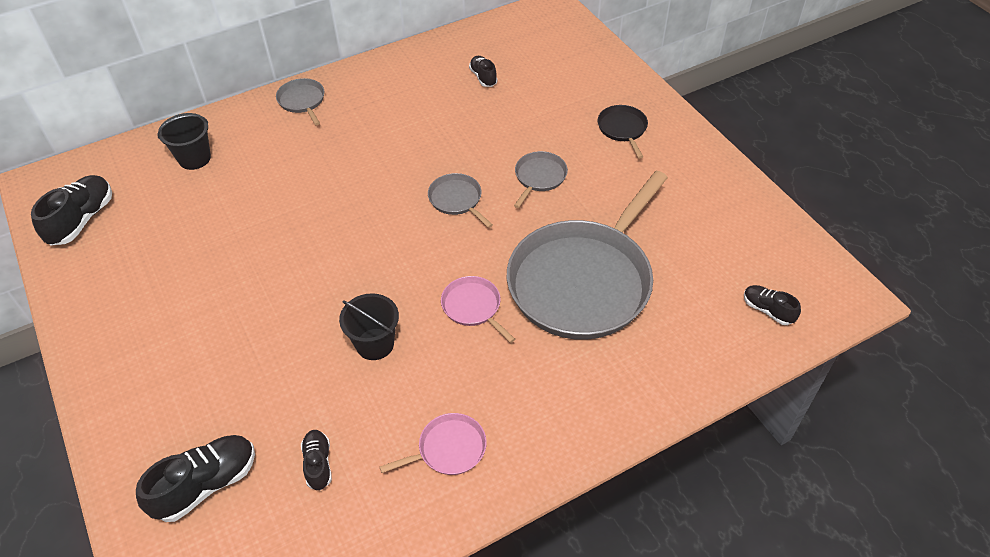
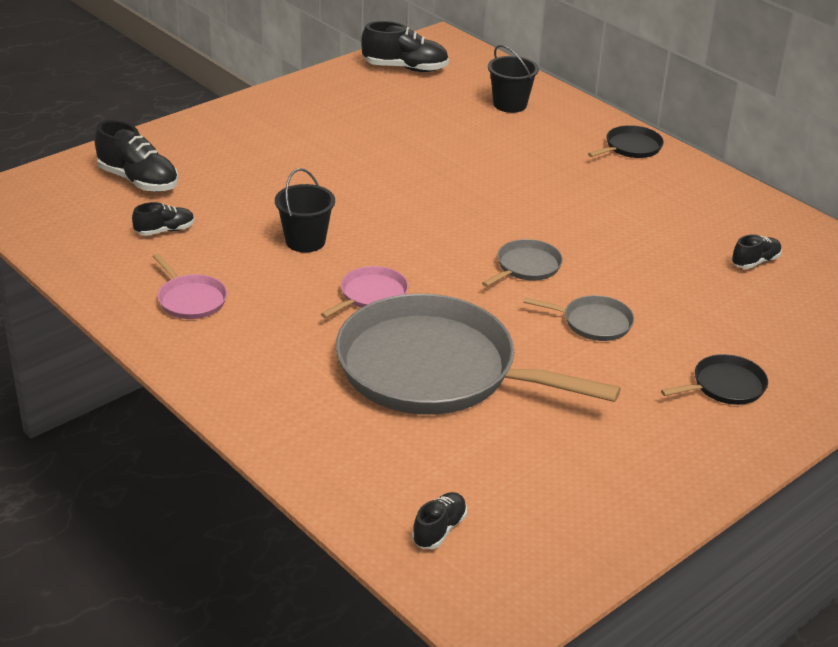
camera: 75 degrees right, 15 degrees down
grey pan [276,78,324,125] -> black pan [588,125,664,158]

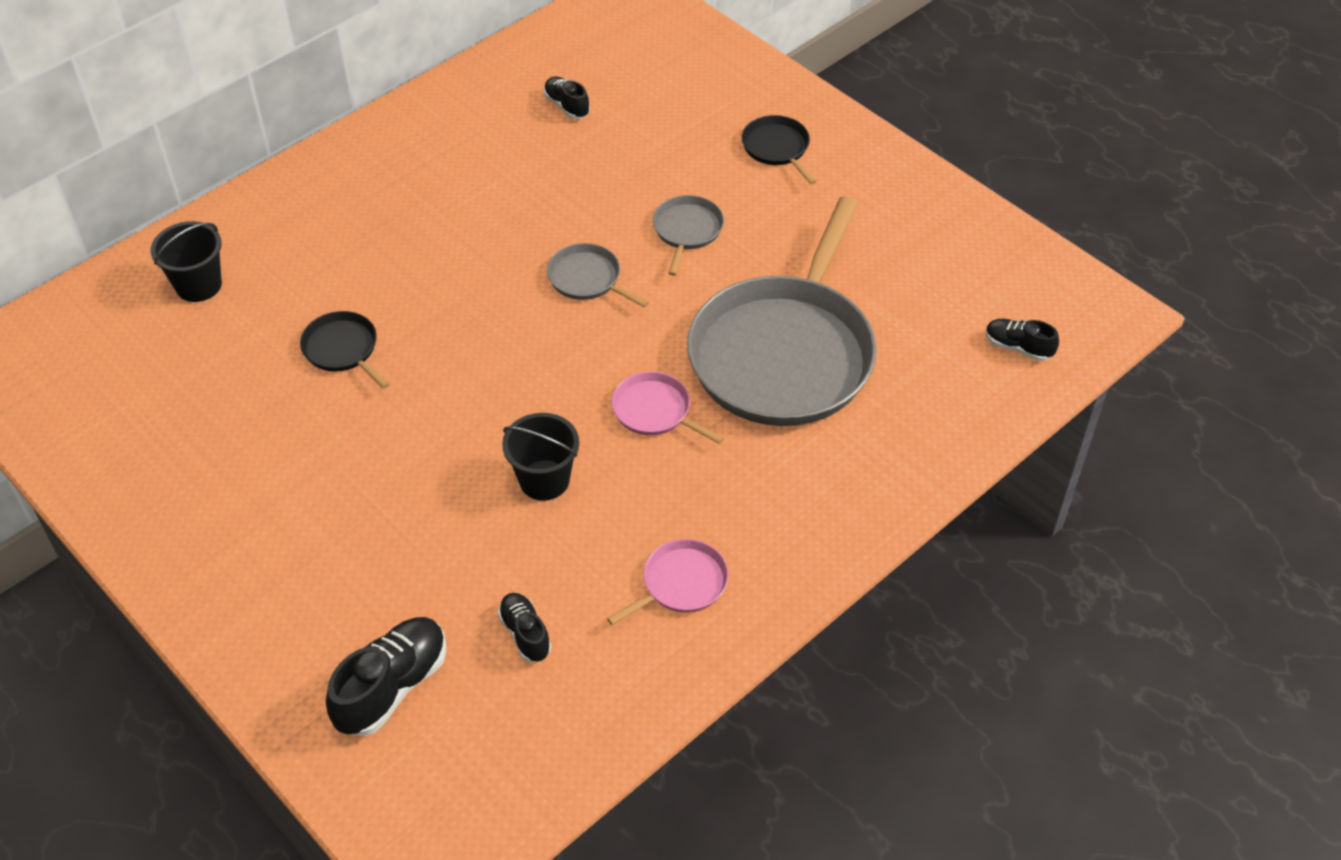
camera: 90 degrees left, 15 degrees up
black shoe [361,21,449,72] -> none
black pan [588,125,664,158] -> black pan moved to [300,311,390,389]

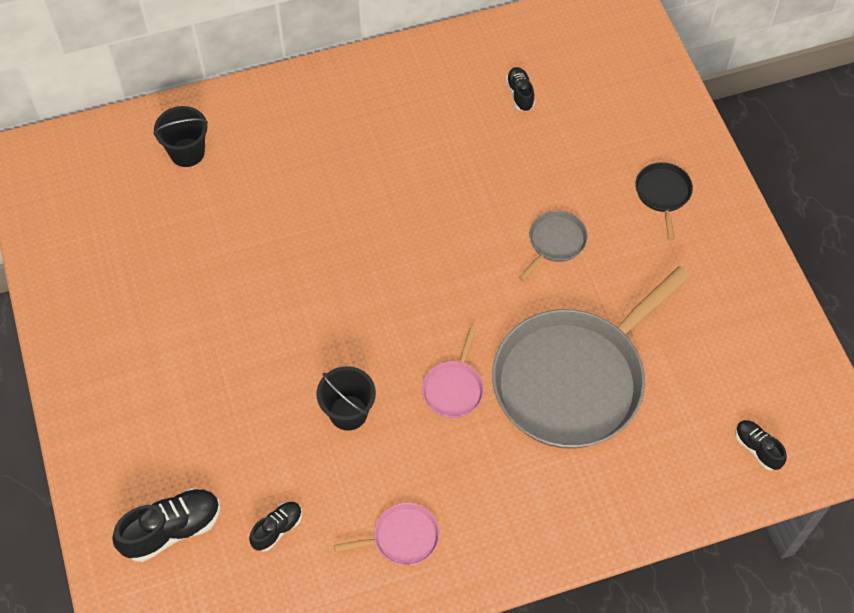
camera: 25 degrees right, 10 degrees up
black pan [300,311,390,389] -> none
black shoe [498,593,551,662] -> black shoe turned 45 degrees clockwise [249,502,302,552]
grey pan [547,243,649,308] -> none
pink pan [612,372,724,444] -> pink pan turned 135 degrees counterclockwise [422,328,484,418]

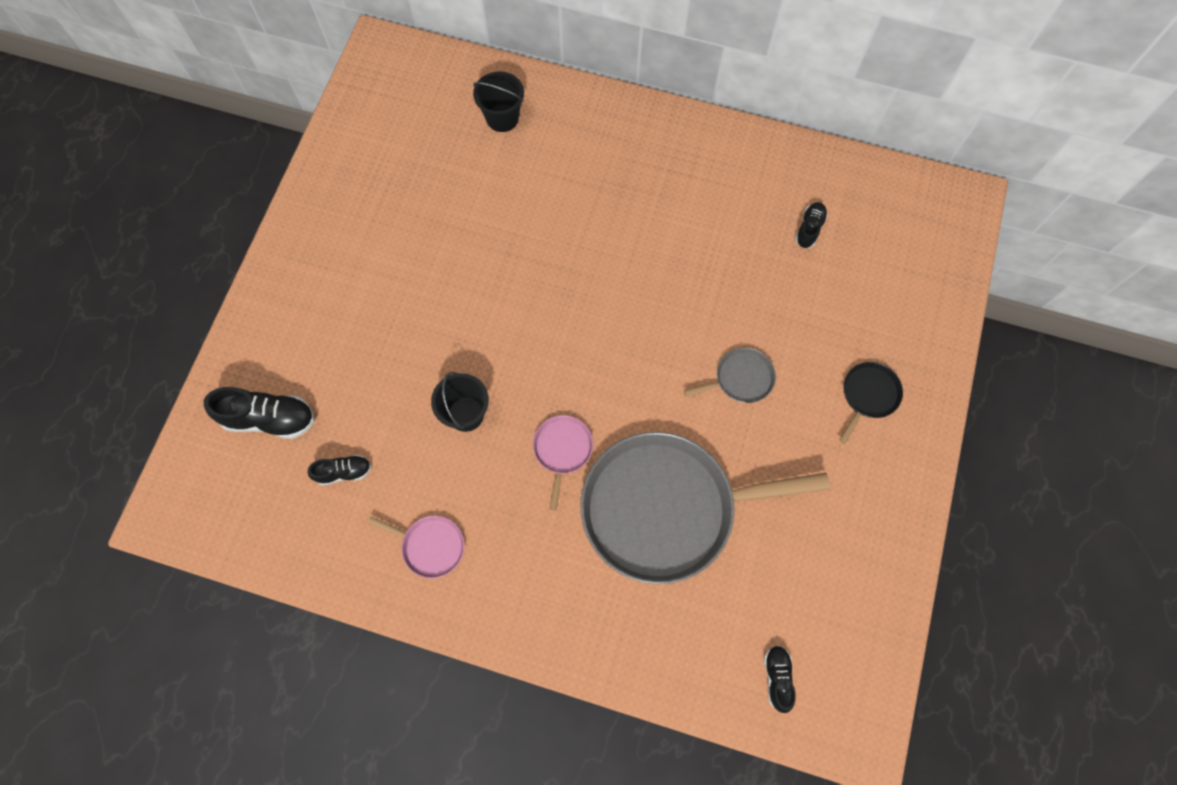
camera: 35 degrees right, 10 degrees up
pink pan [422,328,484,418] -> pink pan turned 135 degrees clockwise [533,415,593,511]

